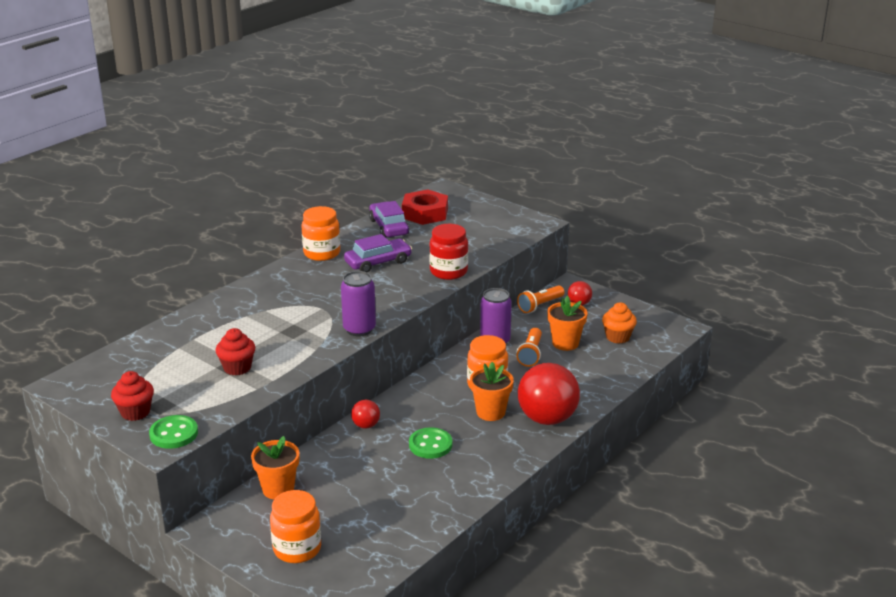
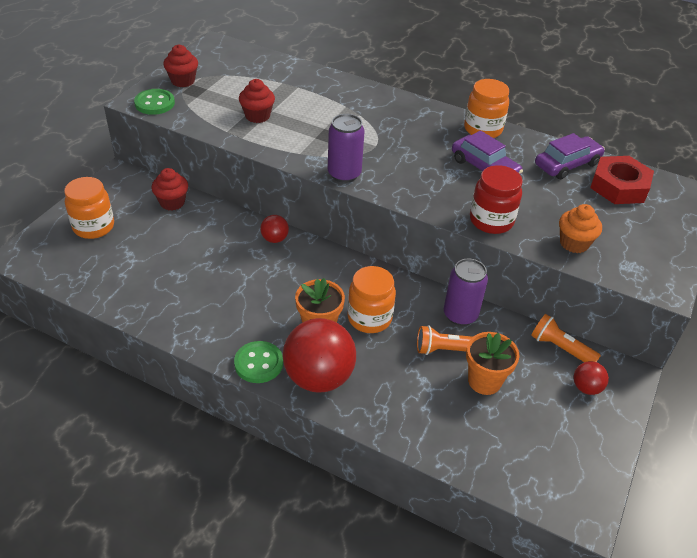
camera: 75 degrees right, 15 degrees up
orange flower pot [251,436,299,499] -> red cupcake [152,168,188,210]
green button [409,427,452,459] -> green button moved to [234,341,283,383]
orange cupcake [602,303,637,344] -> orange cupcake moved to [559,204,602,253]

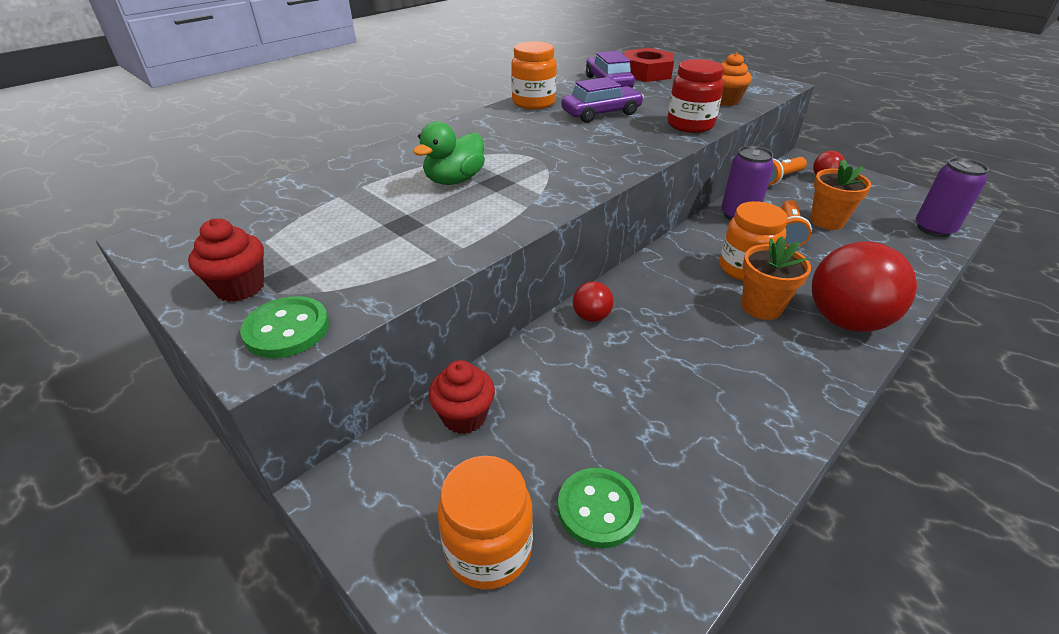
camera: 70 degrees left, 5 degrees down
green button [234,341,283,383] -> green button moved to [558,468,641,548]
red cupcake [239,79,275,123] -> none
purple can [328,114,365,183] -> purple can moved to [916,158,989,237]
none -> green duck [413,121,485,185]

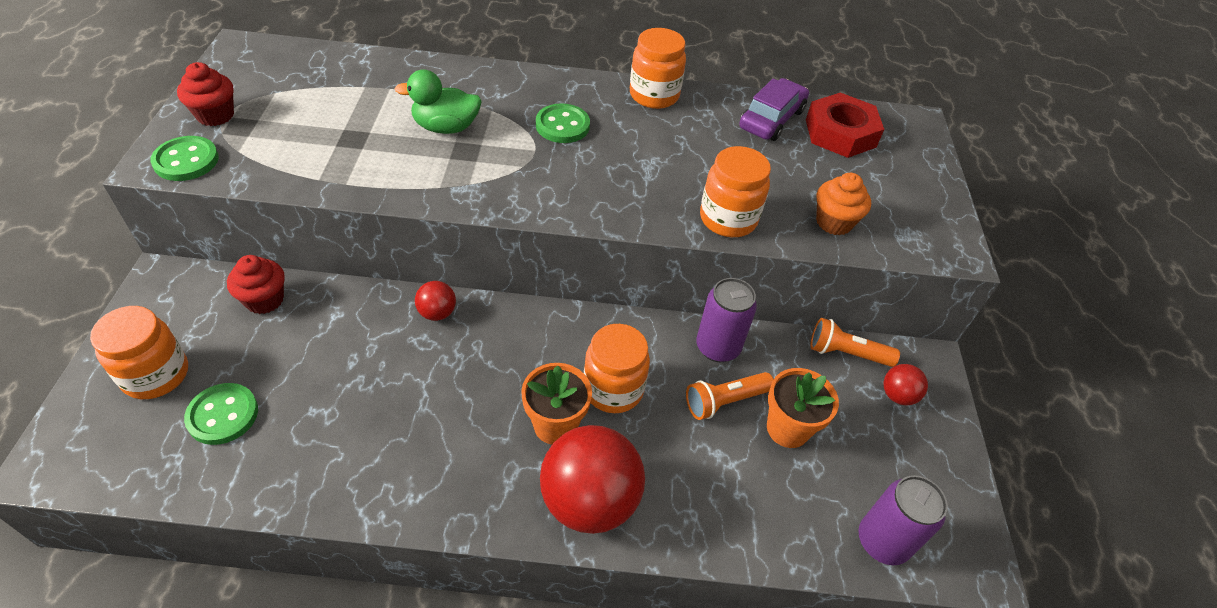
camera: 45 degrees right, 10 degrees up
purple car [561,77,644,123] -> none
red jar [667,59,724,133] -> orange jar [700,146,771,237]
none -> green button [536,103,590,143]

